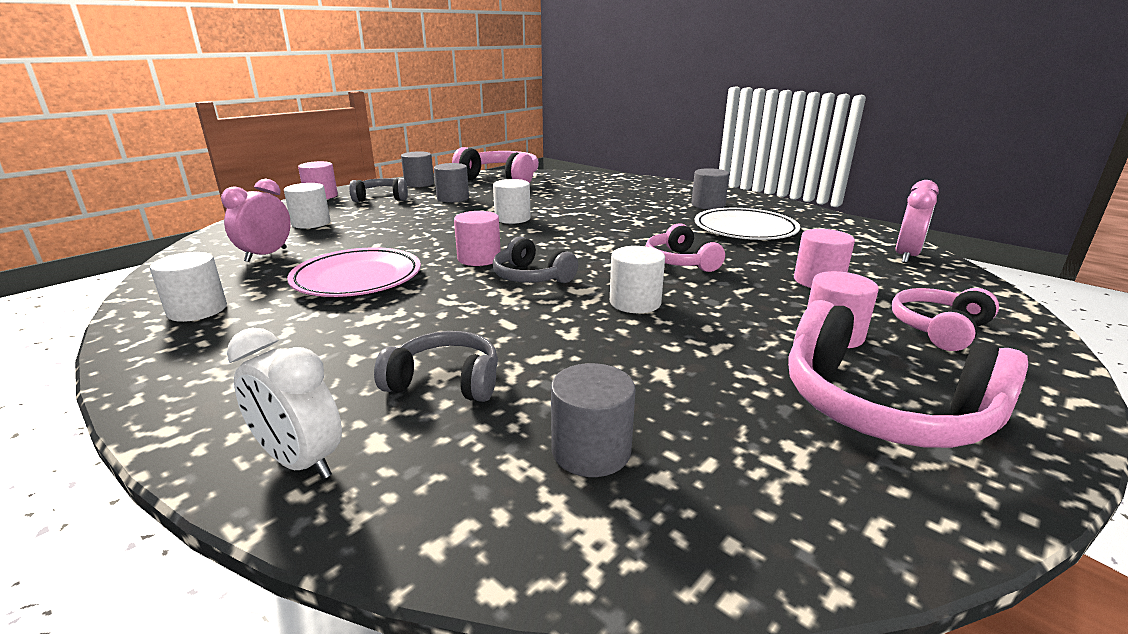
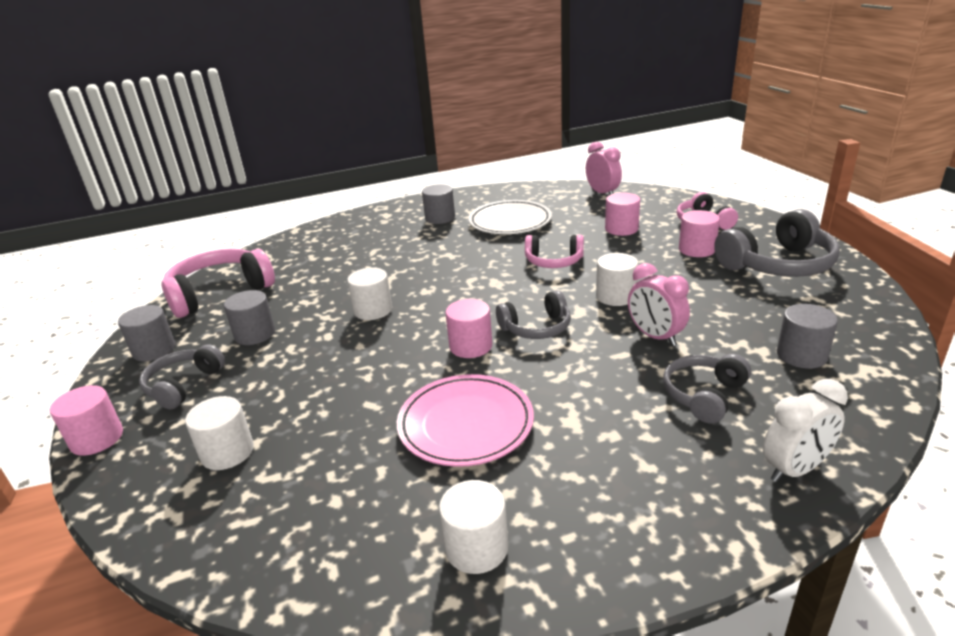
camera: 60 degrees left, 5 degrees up
pink clock [221,179,291,262] -> pink clock moved to [628,263,690,346]
pink headphones [788,300,1028,448] -> grey headphones [714,209,840,277]

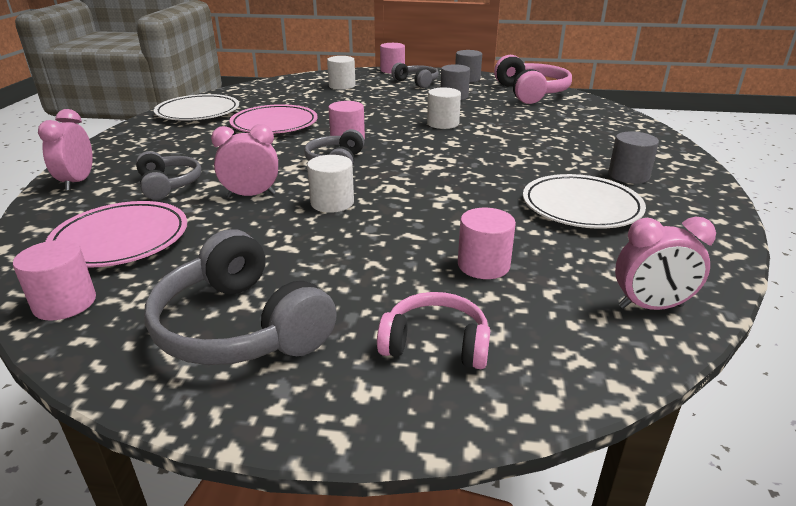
camera: 115 degrees right, 0 degrees up
white cylinder [439,480,508,574] -> white plate [154,94,239,121]
pink headphones [525,235,584,268] -> none
pink cylinder [679,210,720,257] -> pink cylinder moved to [13,240,96,321]
grey headphones [714,209,840,277] -> grey headphones turned 45 degrees counterclockwise [144,229,337,365]
white clock [763,379,848,482] -> pink clock [38,109,93,191]
grey cylinder [777,304,838,369] -> pink plate [45,201,187,268]

